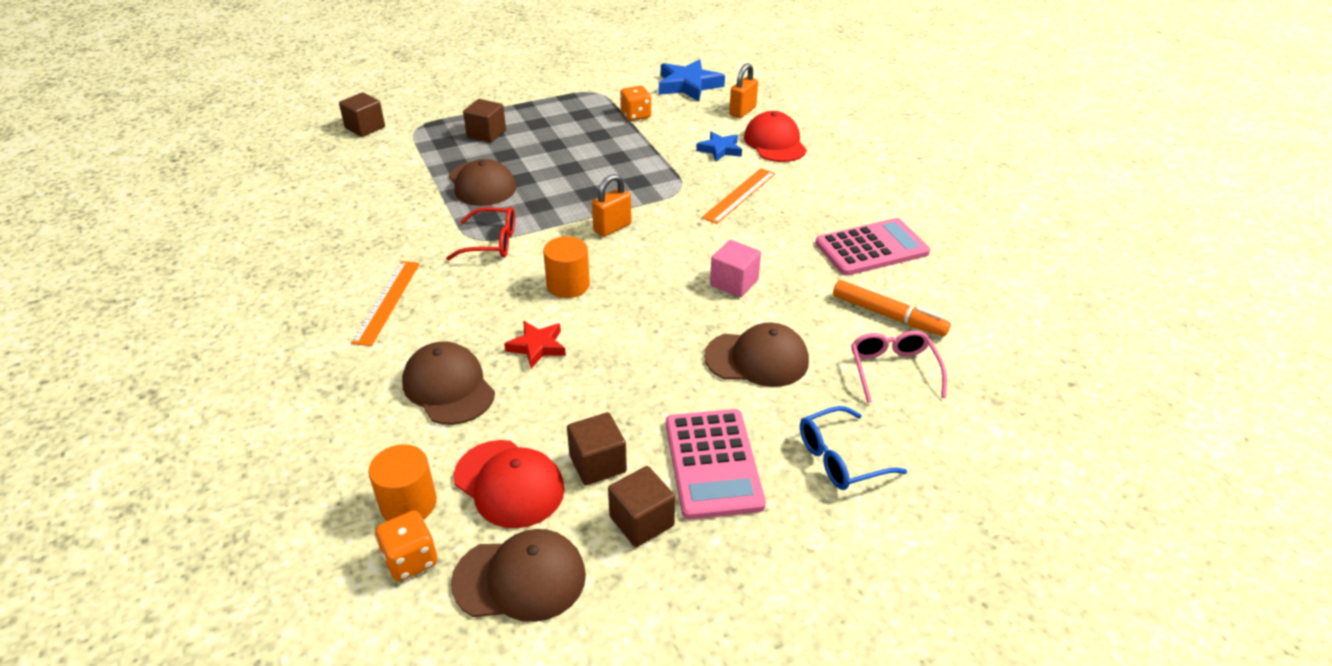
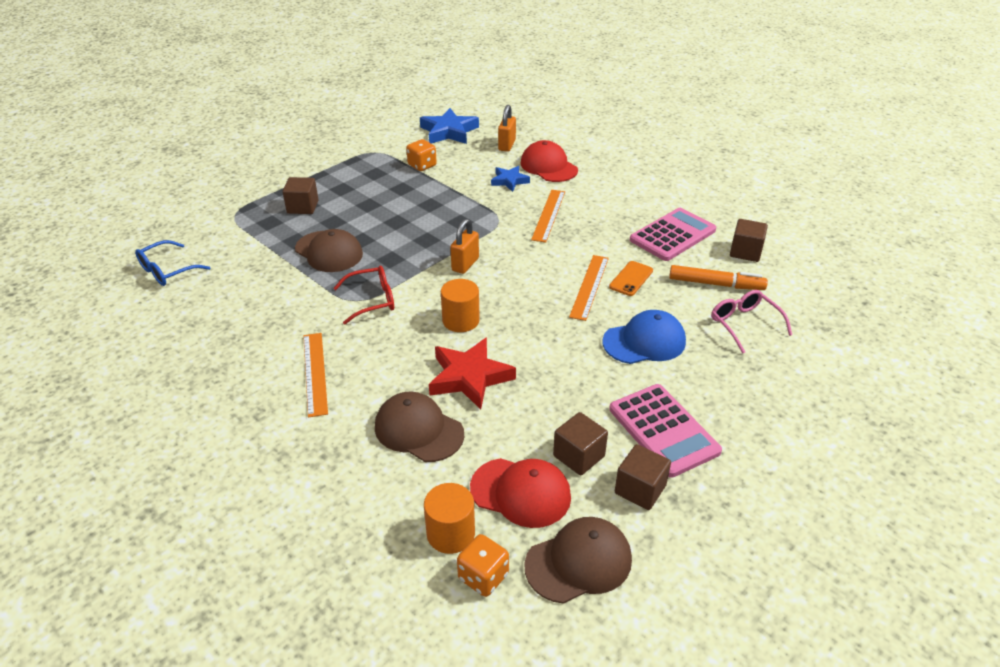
camera: 20 degrees left, 0 degrees up
brown cube [339,93,385,137] -> brown cube moved to [730,219,768,262]
red star [504,321,566,368] -> red star [429,337,516,410], size x1.67
brown cap [704,323,809,387] -> blue cap [603,310,686,364]
pink cube [710,240,761,297] -> orange ruler [569,255,609,321]
blue glasses [800,406,907,490] -> blue glasses moved to [135,240,210,286]
none -> orange phone [609,261,653,296]

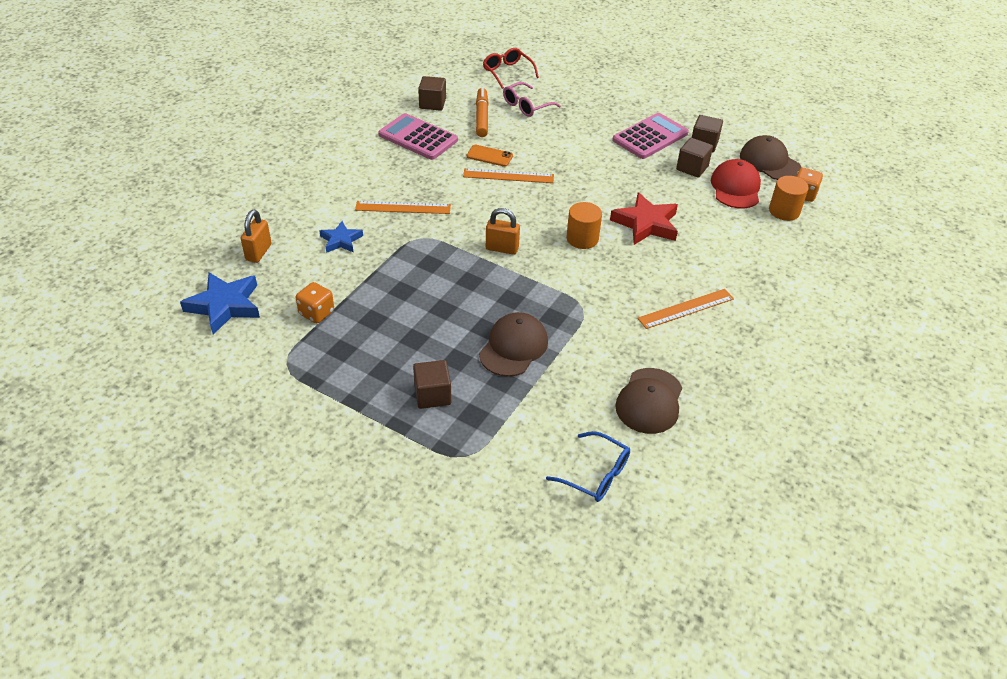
camera: 105 degrees left, 5 degrees up
red glasses [333,266,394,325] -> red glasses moved to [483,48,539,89]
brown cap [375,391,464,462] -> brown cap moved to [615,368,682,434]
orange padlock [498,105,516,152] -> orange padlock turned 75 degrees counterclockwise [241,210,272,263]
red cap [521,140,578,182] -> none
blue cap [603,310,686,364] -> none

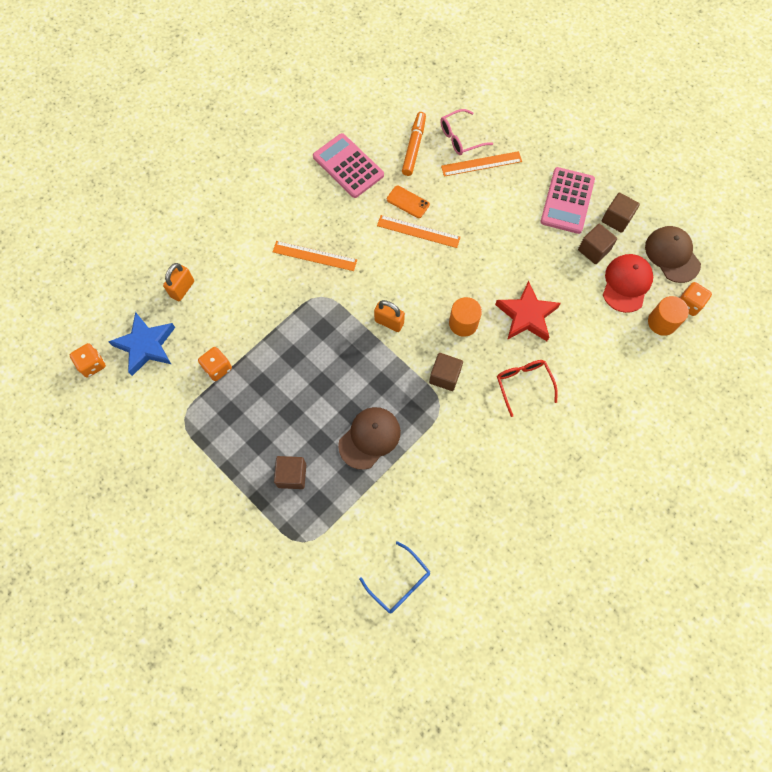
camera: 15 degrees right, 25 degrees up
blue star [319,221,363,253] -> none
brown cube [418,76,446,111] -> brown cube moved to [429,353,463,391]
red glasses [483,48,539,89] -> red glasses moved to [497,360,558,417]
pink calculator [612,113,689,159] -> pink calculator turned 135 degrees clockwise [541,167,595,234]
brown cap [615,368,682,434] -> none
orange ruler [638,289,734,329] -> orange ruler moved to [441,151,522,177]
none -> orange dice [70,343,106,378]

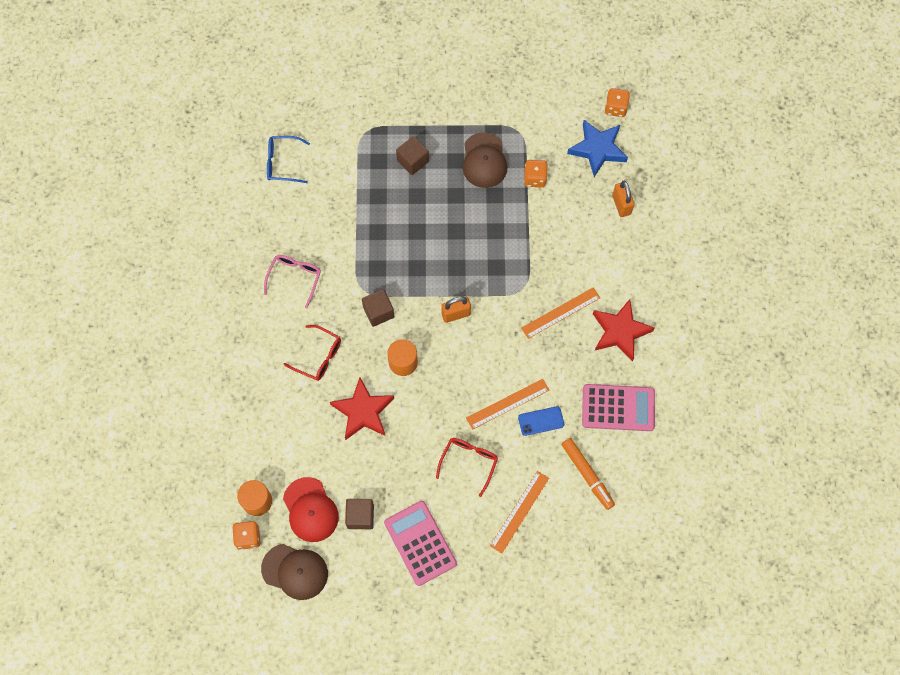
camera: 135 degrees right, 0 degrees up
brown cap [338,407,401,470] -> brown cap moved to [463,132,507,188]
orange phone [387,185,430,218] -> blue phone [518,406,564,436]
pink glasses [440,109,493,155] -> pink glasses moved to [264,255,321,308]
brown cube [602,193,640,233] -> none
none -> red glasses [436,438,498,497]
none -> red star [593,299,655,361]

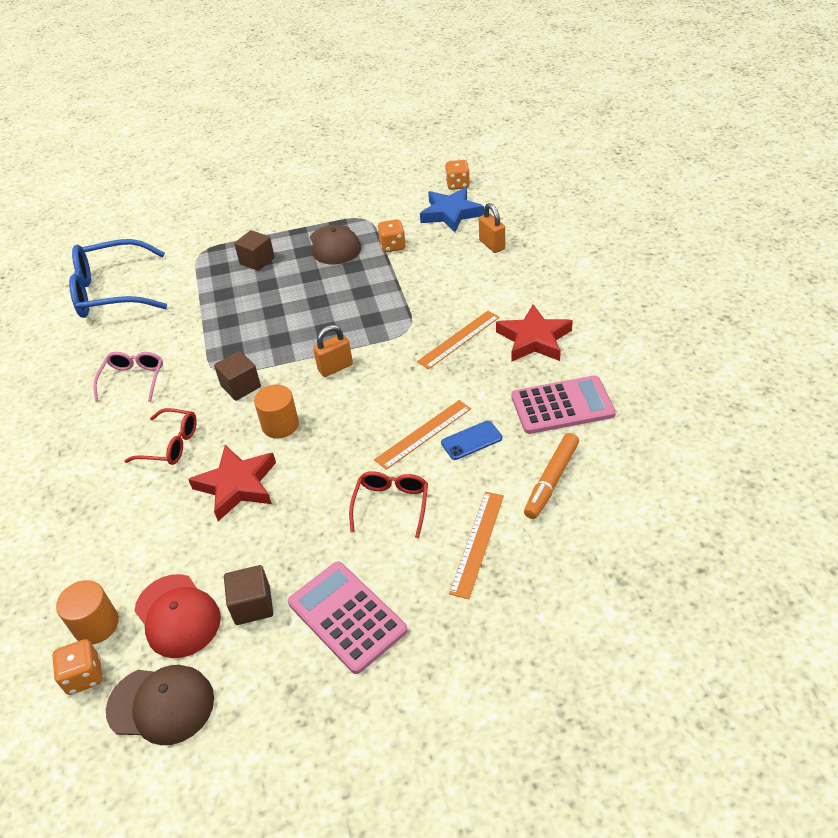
camera: 10 degrees left, 25 degrees down
blue glasses [267,136,310,183] -> blue glasses [69,239,167,318], size x1.86
orange marker [561,438,615,510] -> orange marker turned 75 degrees clockwise [524,433,579,519]

